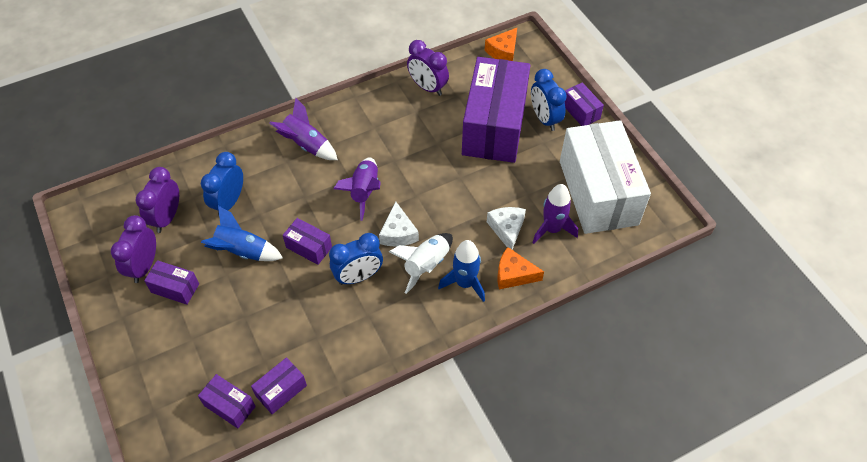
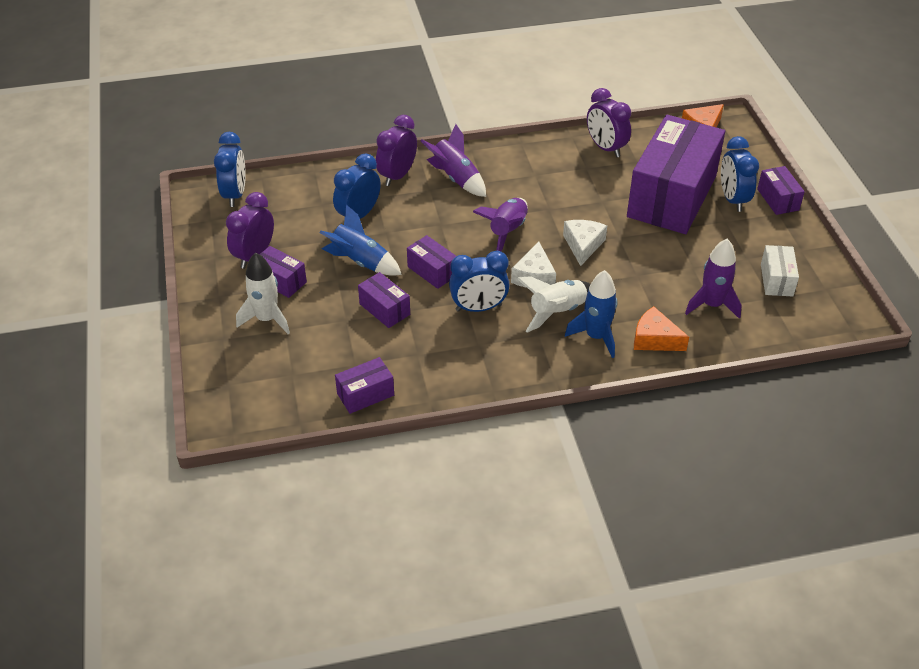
camera: 15 degrees right, 10 degrees down
purple clock [136,167,179,233] -> purple clock moved to [376,115,417,186]
purple box [198,374,256,429] -> purple box moved to [358,272,410,328]
white cheese [487,207,526,250] -> white cheese moved to [563,220,607,266]
white box [560,120,651,234] -> white box [761,245,799,296], size x0.42
none -> blue clock [214,132,246,207]
none -> white rocket [236,253,290,334]

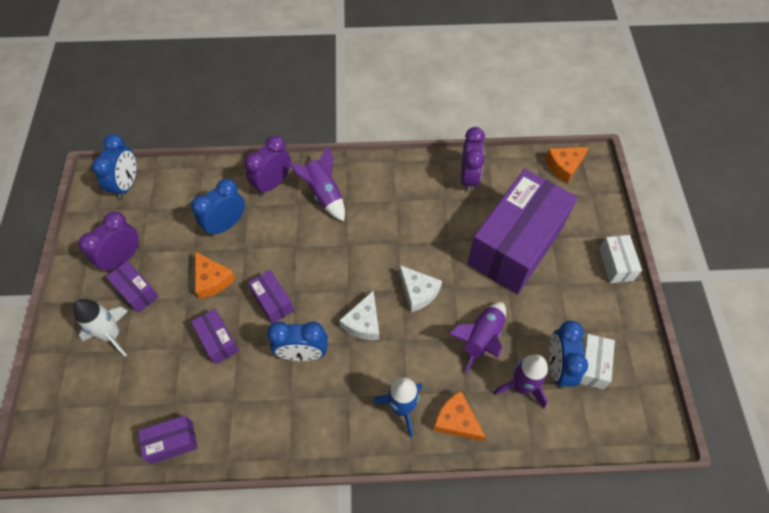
camera: 10 degrees right, 15 degrees up
blue rocket [319,205,402,276] -> orange cheese [195,252,236,299]
purple rocket [473,198,528,251] -> purple rocket moved to [449,302,506,374]
white rocket [517,276,591,333] -> none
white cheese [563,220,607,266] -> white cheese turned 120 degrees clockwise [399,265,442,312]
purple clock [587,88,631,158] -> purple clock turned 150 degrees counterclockwise [461,127,485,192]
blue clock [721,136,759,212] -> blue clock moved to [549,321,588,389]
purple box [757,166,805,215] -> white box [599,235,642,283]

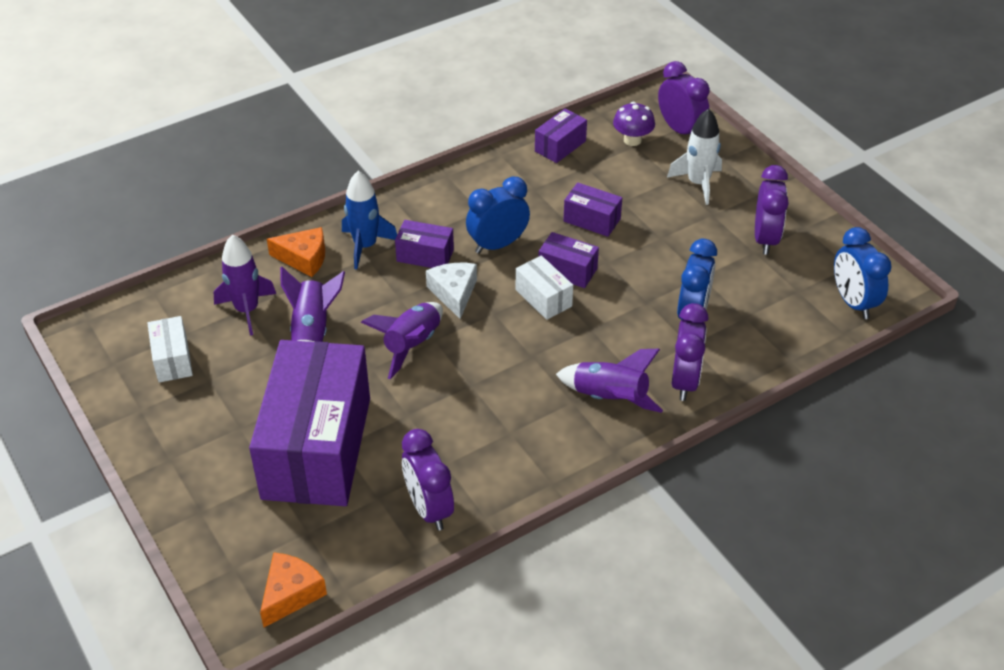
camera: 150 degrees right, 15 degrees down
purple box [106,261,159,313] -> purple box moved to [395,220,454,268]
orange cheese [195,252,236,299] -> none
white cheese [399,265,442,312] -> purple rocket [361,302,443,379]
blue clock [549,321,588,389] -> none
white box [599,235,642,283] -> white box moved to [516,255,573,320]
none -> purple mushroom [613,102,655,146]
none -> purple clock [658,61,710,135]

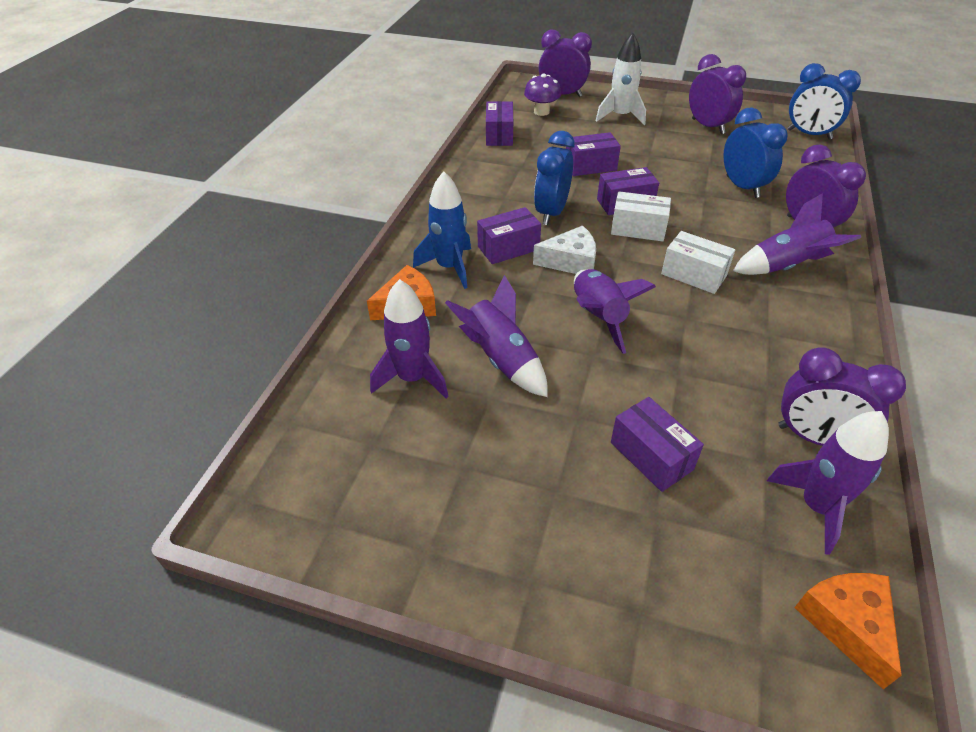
camera: 40 degrees left, 0 degrees up
white box [147,316,193,383] -> white box moved to [661,231,735,294]
purple box [249,340,370,506] -> purple box [611,397,704,492], size x0.42
white cheese [426,263,477,319] -> white cheese turned 135 degrees clockwise [533,226,596,274]
none -> purple rocket [767,411,889,555]

